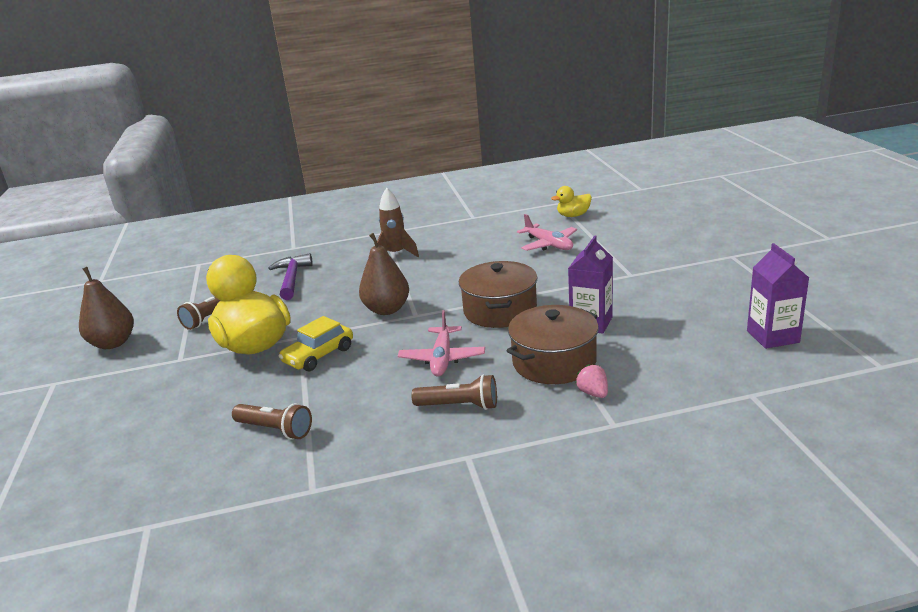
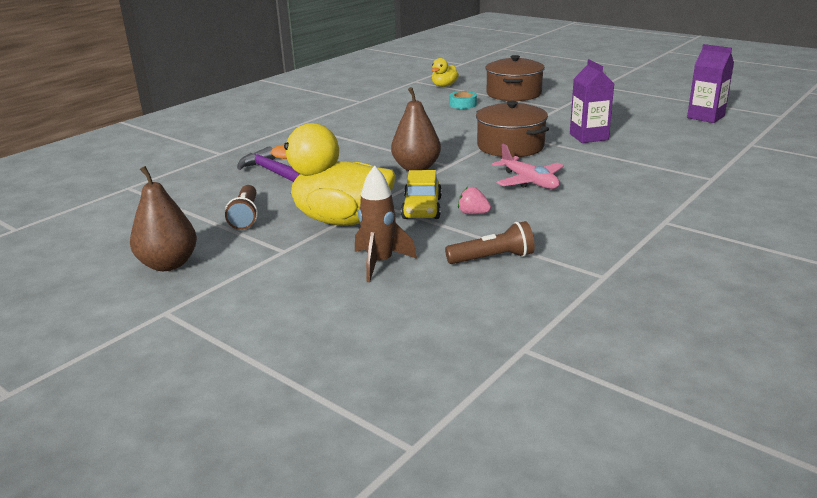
camera: 40 degrees left, 0 degrees up
brown rocket [377,187,419,257] -> brown rocket moved to [355,165,417,282]
brown flashlight [411,374,497,410] -> none
brown pot [506,305,599,384] -> brown pot moved to [485,55,545,101]
pink plane [517,214,577,251] -> turquoise tape [449,91,477,109]
pink strawberry [575,364,608,398] -> pink strawberry moved to [458,187,491,214]

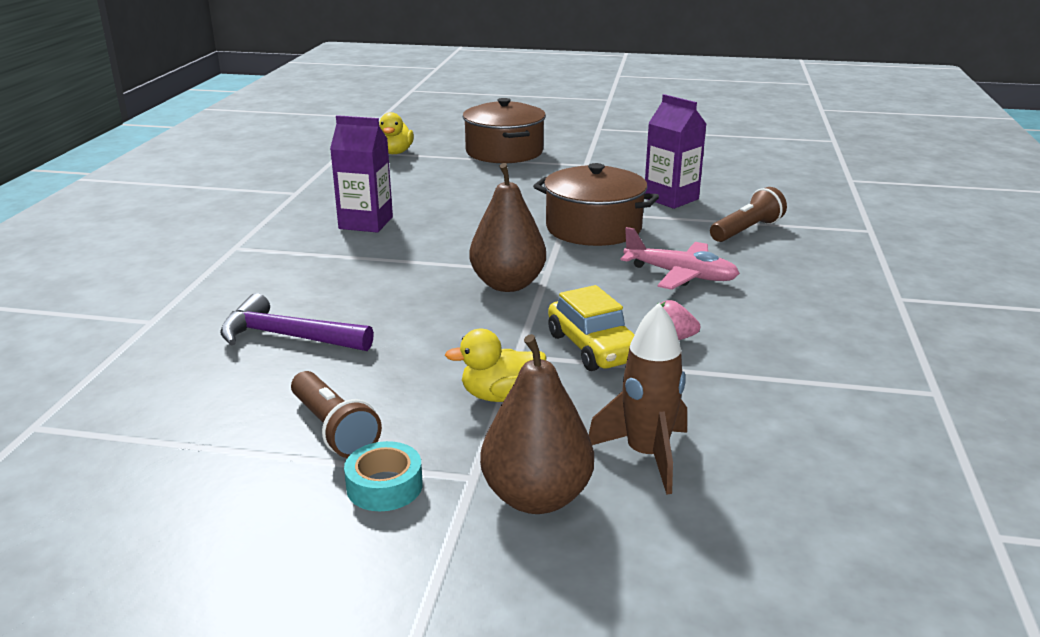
camera: 30 degrees left, 0 degrees up
brown pear [130,166,197,271] -> brown pear moved to [480,334,594,514]
yellow duck [271,123,396,226] -> yellow duck [445,329,547,402], size x0.47
brown flashlight [445,221,535,264] -> brown flashlight moved to [710,187,787,242]
turquoise tape [449,91,477,109] -> turquoise tape moved to [344,441,423,511]
purple carton [687,44,734,123] -> purple carton moved to [330,115,393,233]

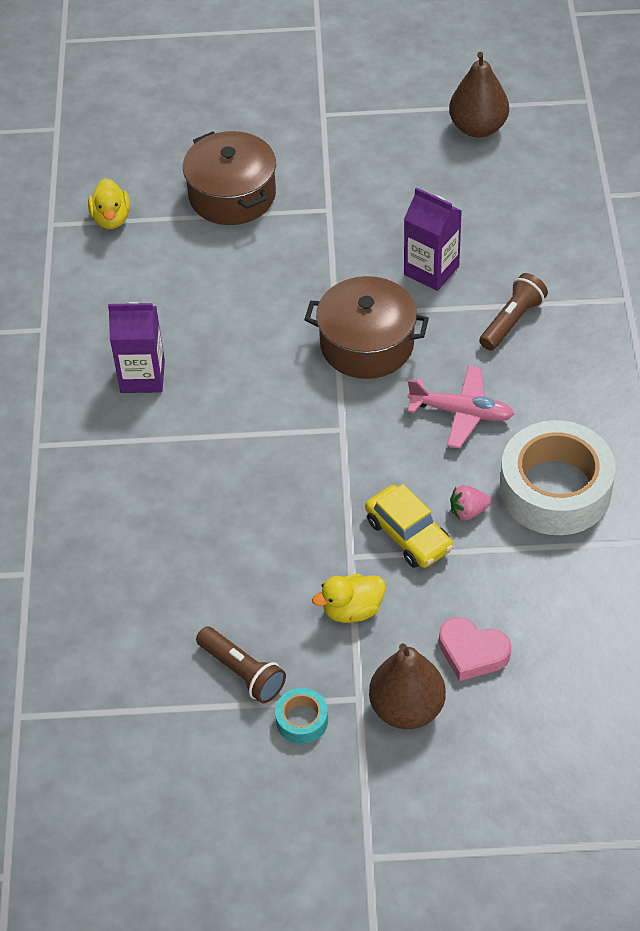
camera: 10 degrees left, 25 degrees up
purple hammer [220,293,374,351] -> none
brown pear [469,163,546,292] -> brown pear moved to [449,52,509,138]
brown rocket [589,303,687,495] -> pink heart [439,617,511,681]
none -> white tape [500,420,616,535]

